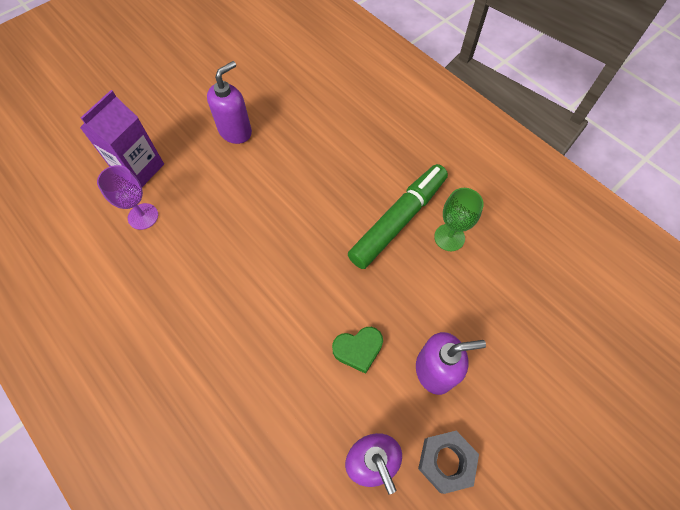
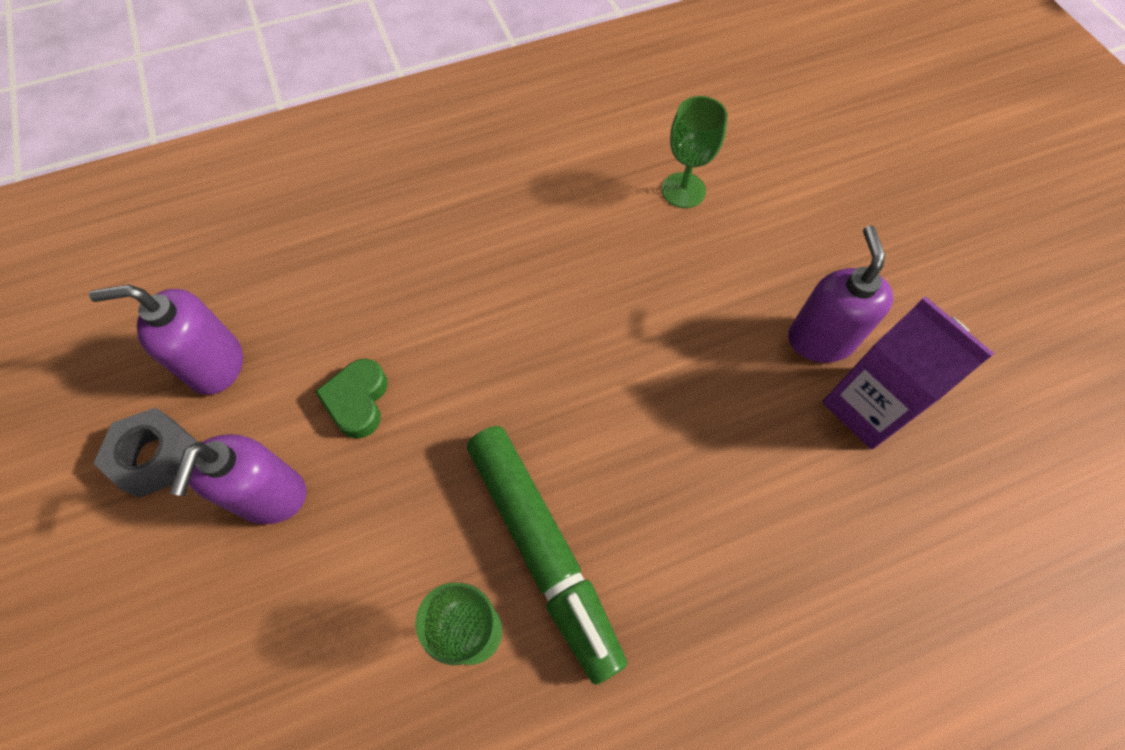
camera: 110 degrees right, 0 degrees up
purple carton [80,90,164,187] -> purple carton moved to [822,296,995,449]
purple goblet [97,165,158,230] -> green goblet [662,96,728,208]
purple soap dispenser [207,61,252,144] -> purple soap dispenser turned 150 degrees counterclockwise [788,226,893,363]

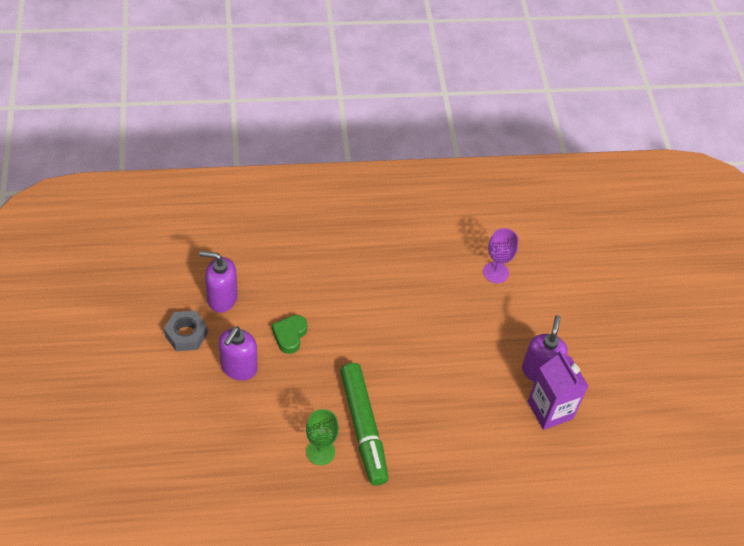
camera: 10 degrees right, 10 degrees down
green goblet [662,96,728,208] -> purple goblet [483,228,518,283]

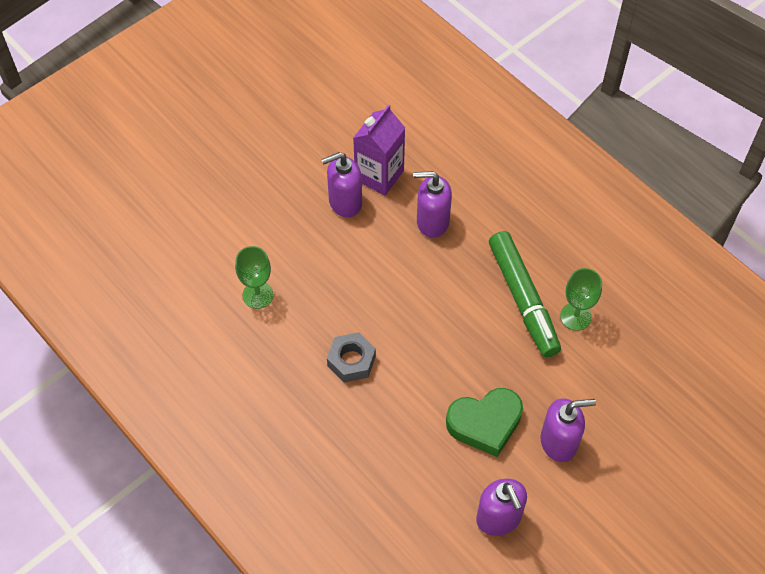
camera: 120 degrees left, 5 degrees up
grey nut [164,311,208,351] -> grey nut moved to [327,332,376,383]
green heart [272,315,307,354] -> green heart [446,388,523,457], size x1.57
green marker [340,363,389,486] -> green marker turned 120 degrees clockwise [489,231,561,358]
purple goblet [483,228,518,283] -> green goblet [235,246,274,309]
none -> purple soap dispenser [413,171,452,238]

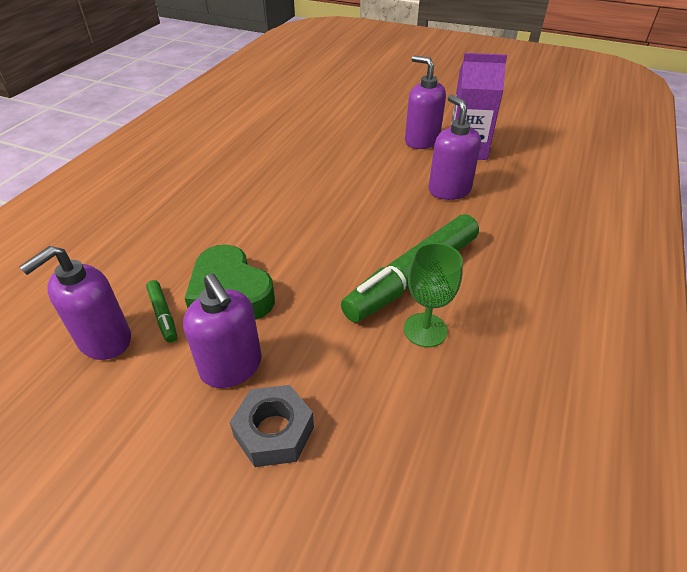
camera: 65 degrees right, 15 degrees down
green goblet [235,246,274,309] -> none
grey nut [327,332,376,383] -> grey nut moved to [230,385,314,467]
none -> green marker [146,280,177,343]

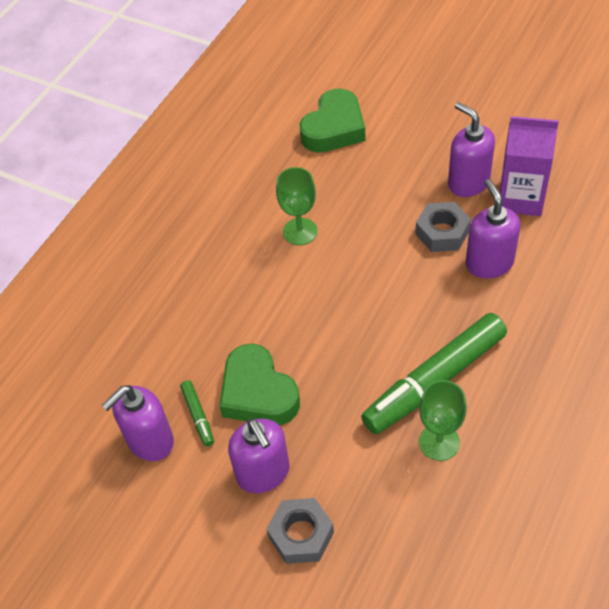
camera: 10 degrees right, 10 degrees up
none -> green goblet [276,167,317,245]
none -> green heart [299,89,366,153]
none -> grey nut [415,202,471,252]

